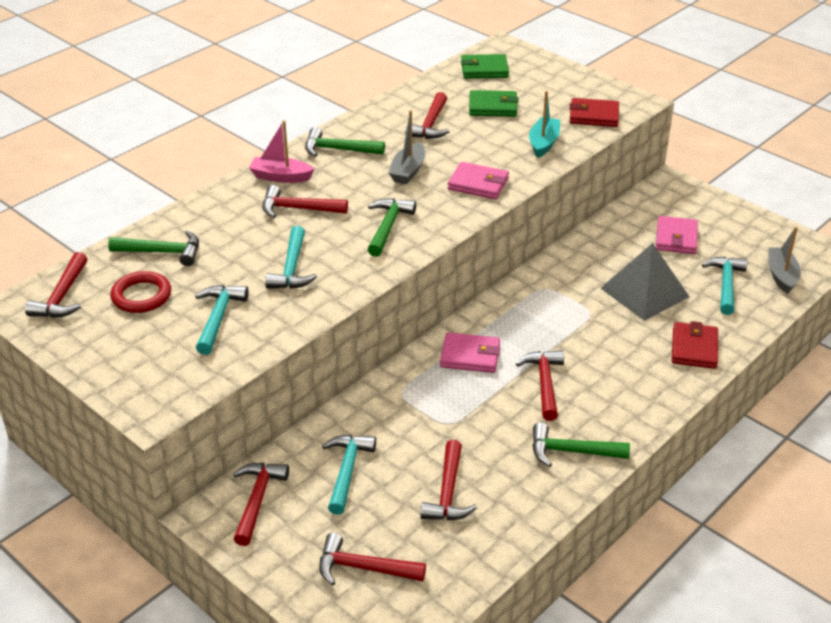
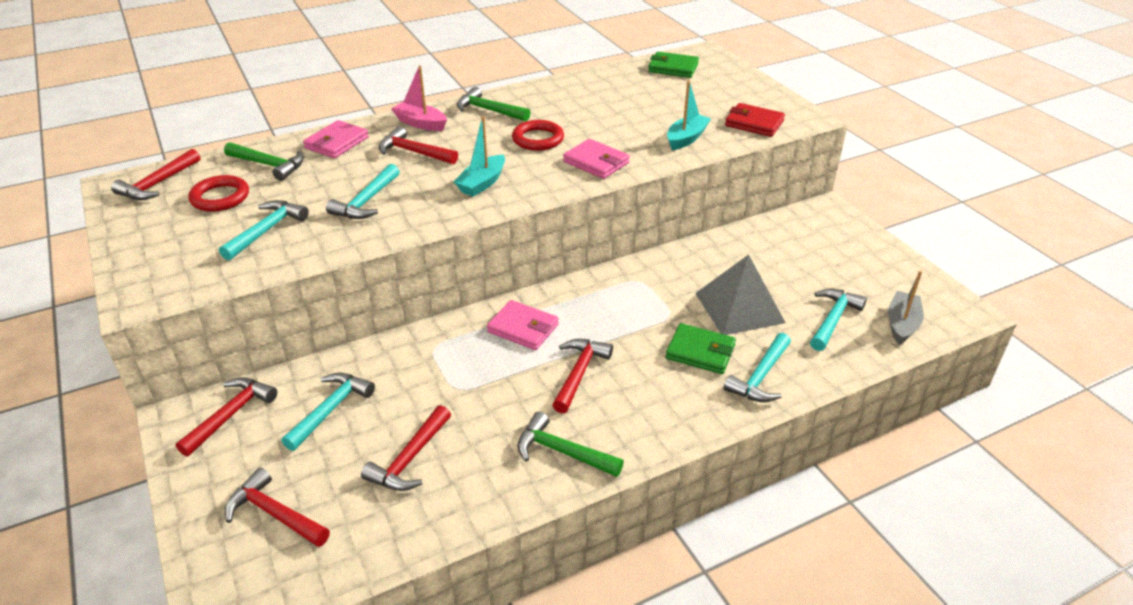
camera: 20 degrees right, 0 degrees up
green hammer [367,198,416,257] -> turquoise boat [454,116,505,197]
grey boat [389,110,425,184] -> red ring [512,120,564,151]
red hammer [405,92,450,139] -> none
green wallet [469,90,519,117] -> green wallet moved to [666,323,736,374]
pink wallet [656,216,698,254] -> pink wallet moved to [303,120,369,158]
red wallet [672,321,718,369] -> turquoise hammer [724,333,791,402]

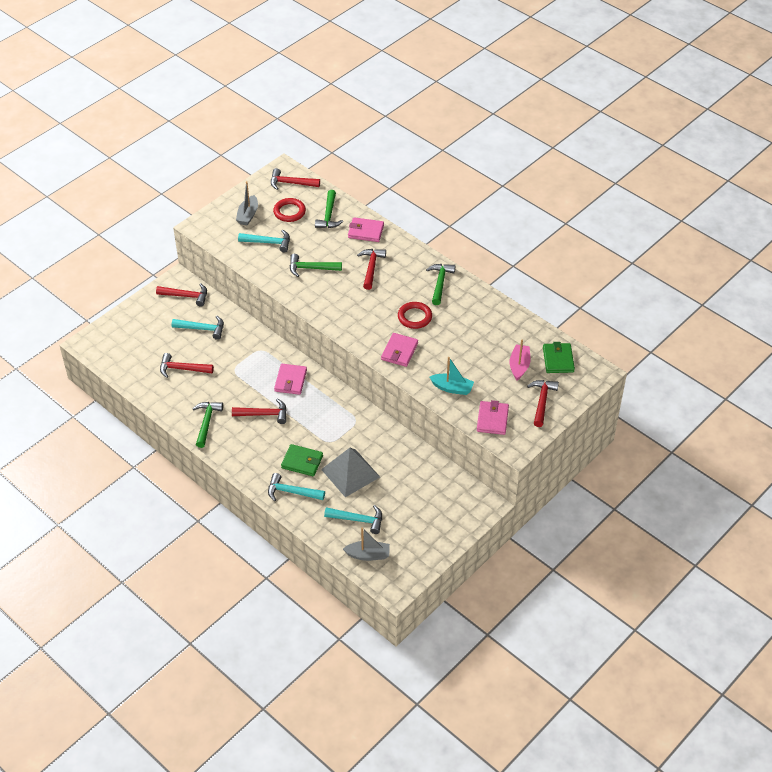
camera: 70 degrees right, 10 degrees up
red hammer [225,467,330,547] -> red hammer moved to [527,380,559,427]
turquoise hammer [326,164,400,219] -> green hammer [290,254,342,277]
pink boat [391,65,447,131] -> pink boat moved to [510,339,531,380]
turquoise boat [454,116,505,197] -> none
green wallet [666,323,736,374] -> green wallet turned 75 degrees counterclockwise [281,444,323,476]
red wallet [725,103,785,137] -> pink wallet [477,400,509,435]
none -> grey boat [236,181,258,225]

